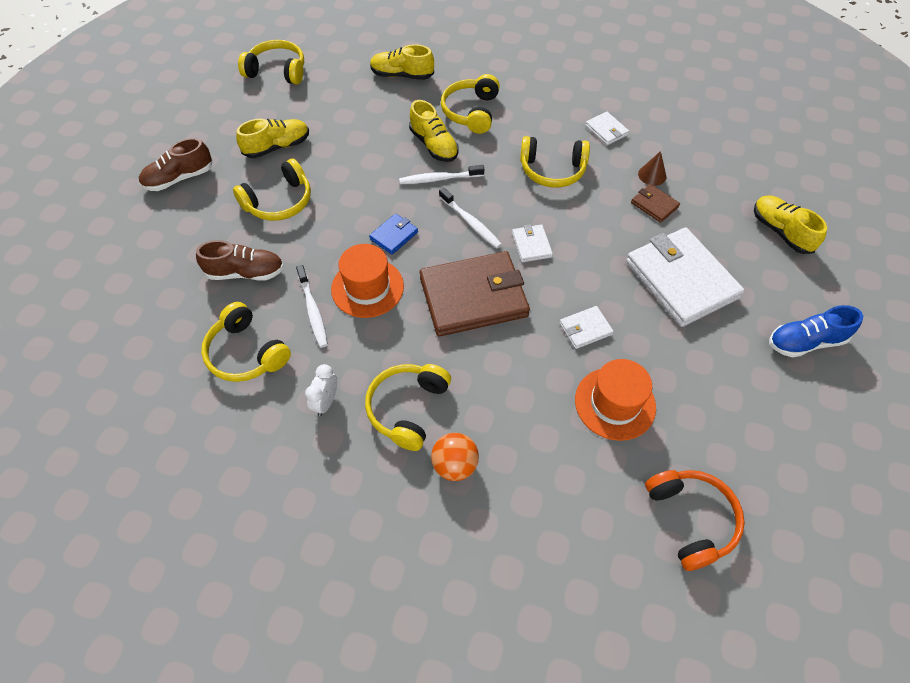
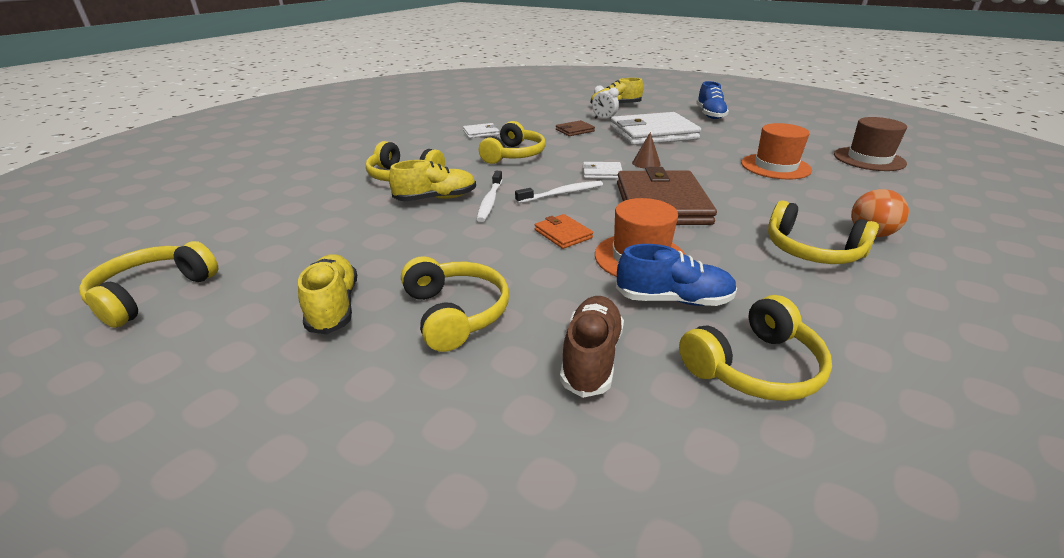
camera: 75 degrees left, 25 degrees down
brown shoe [139,138,212,191] -> none
white toothbrush [296,265,328,348] -> blue shoe [616,244,737,306]
white clock [305,364,337,416] -> white clock moved to [592,85,619,119]
blue wallet [369,214,418,255] -> orange wallet [535,214,593,249]
yellow shoe [370,44,434,80] -> none
white wallet [560,306,614,349] -> none
brown cone [638,151,666,186] -> brown cone moved to [632,132,661,169]
orange headphones [645,470,745,571] -> brown hat [834,117,907,171]

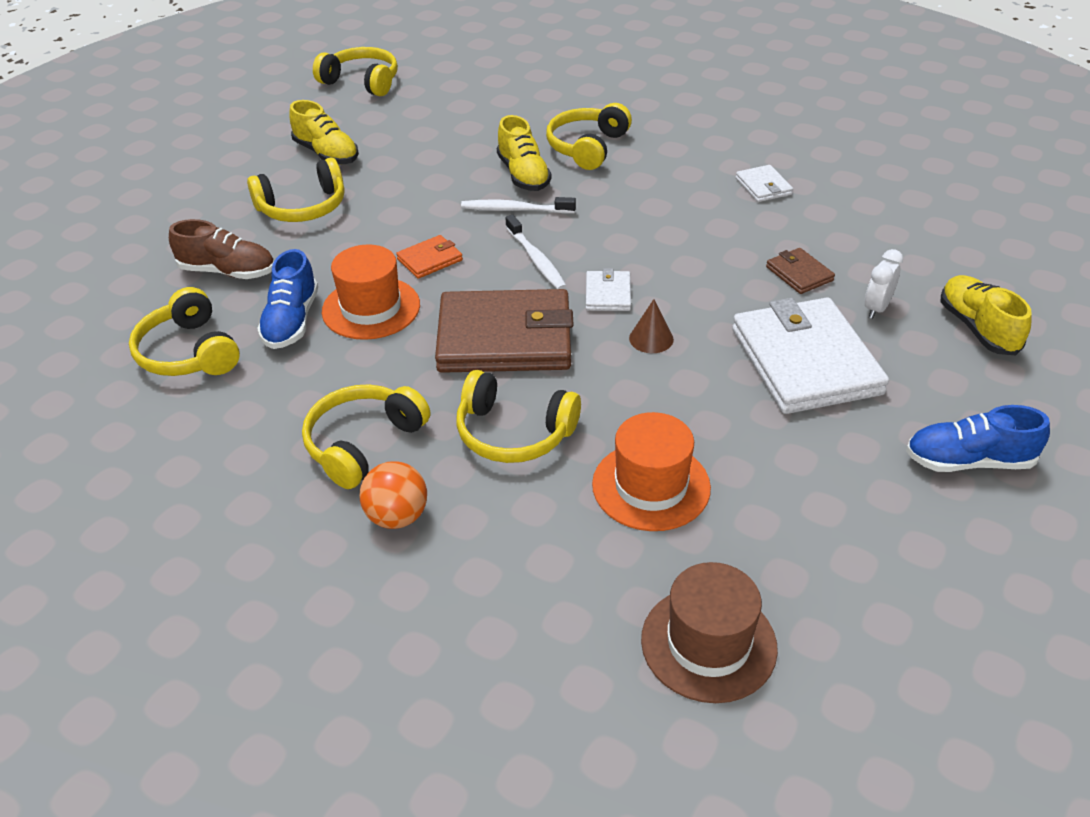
camera: 90 degrees right, 10 degrees up
yellow shoe [298,254,357,334] -> yellow shoe turned 60 degrees clockwise [289,100,359,165]
yellow headphones [479,121,545,164] -> yellow headphones moved to [456,370,581,463]

